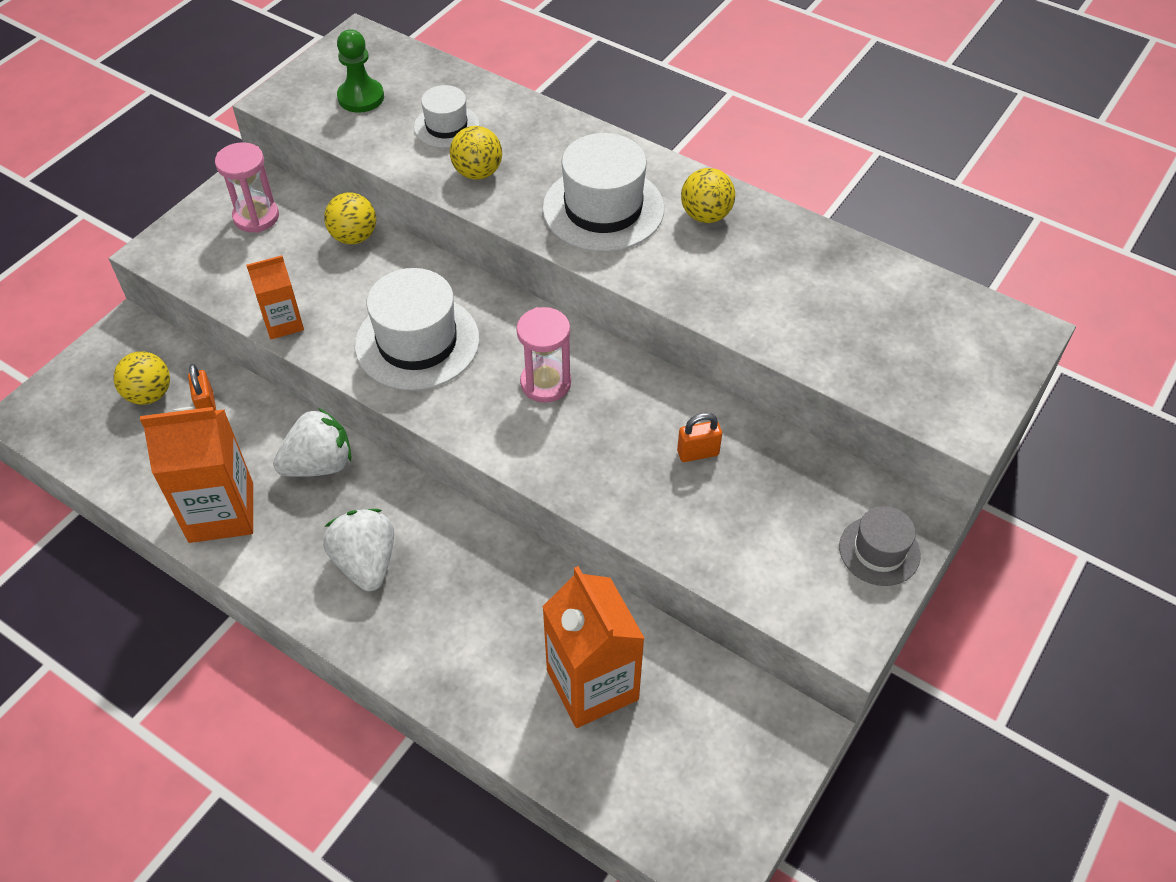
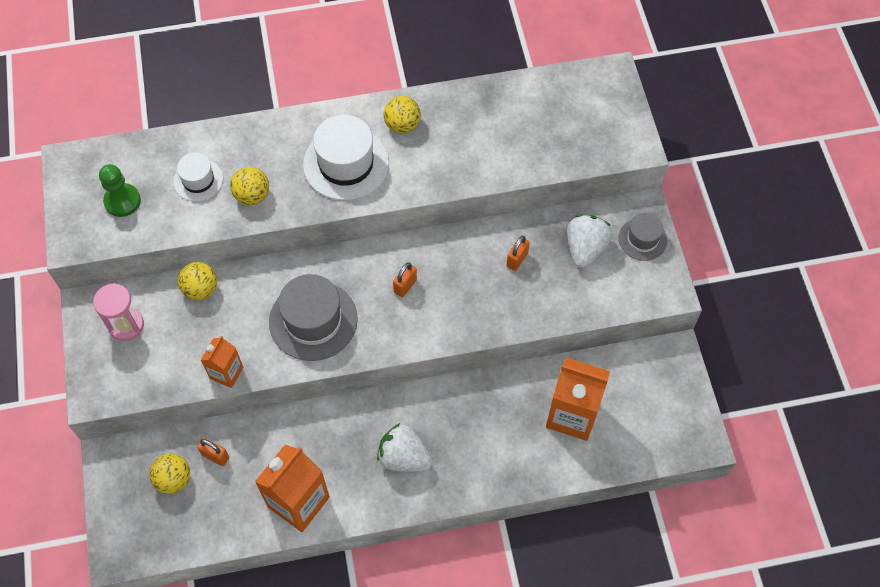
camera: 45 degrees left, 10 degrees up
white strawberry [273,408,351,477] -> white strawberry moved to [567,215,612,268]
white hat [355,268,480,390] -> grey hat [269,274,358,361]
pink hourglass [516,307,571,403] -> orange padlock [393,262,417,297]

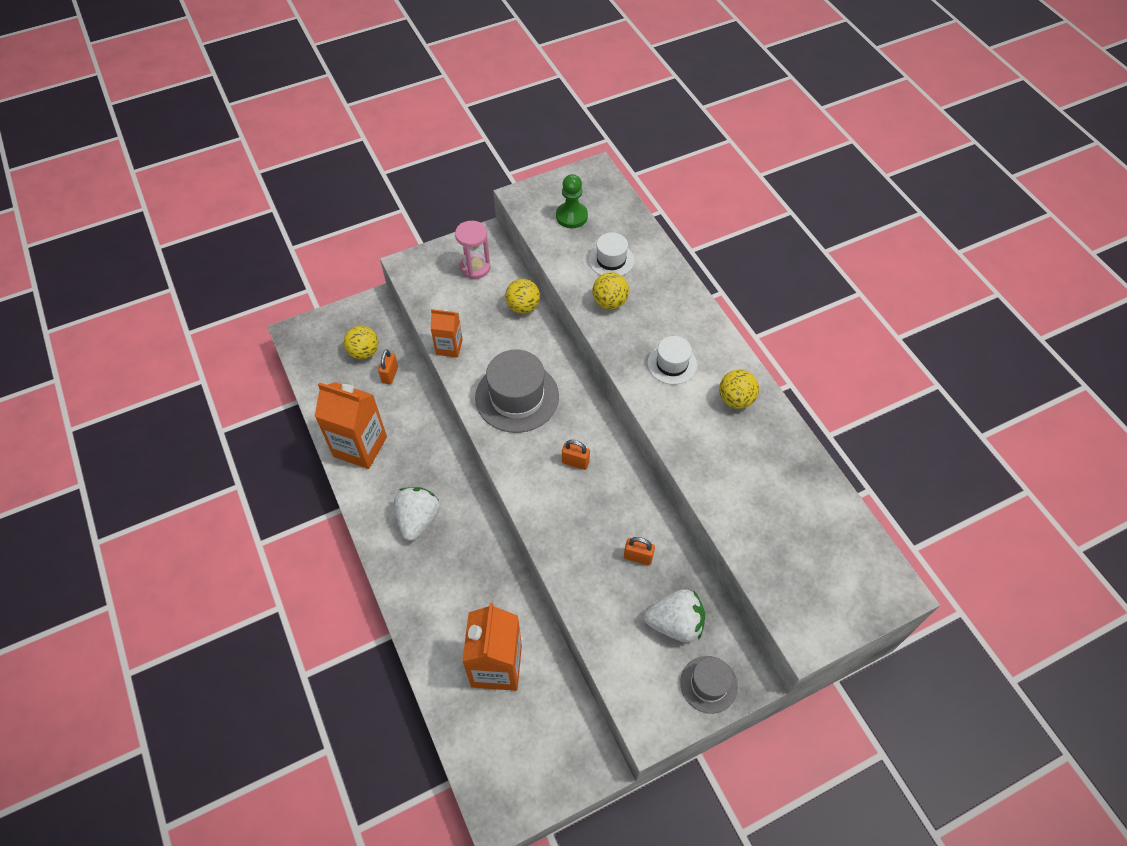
camera: 75 degrees right, 5 degrees down
white hat [303,115,389,201] -> white hat [647,336,697,385], size x0.57

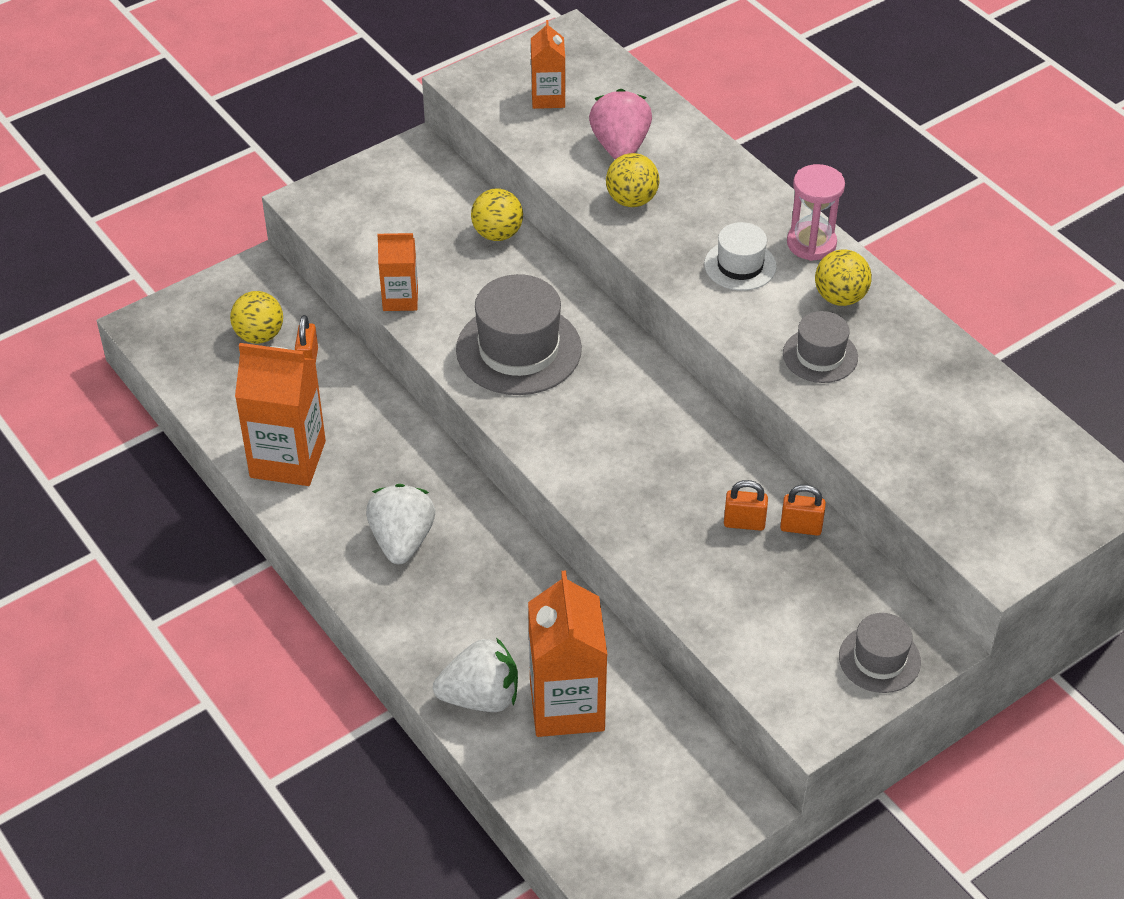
camera: 10 degrees left, 10 degrees down
pink hourglass [455,221,490,279] -> pink hourglass moved to [787,164,845,261]
green pawn [556,174,588,228] -> orange carton [531,20,565,109]
orange padlock [562,440,590,470] -> orange padlock moved to [780,485,826,536]
white hat [588,233,634,276] -> pink strawberry [589,89,652,159]
white strawberry [644,589,705,642] -> white strawberry moved to [433,638,518,712]
none -> grey hat [783,311,858,383]

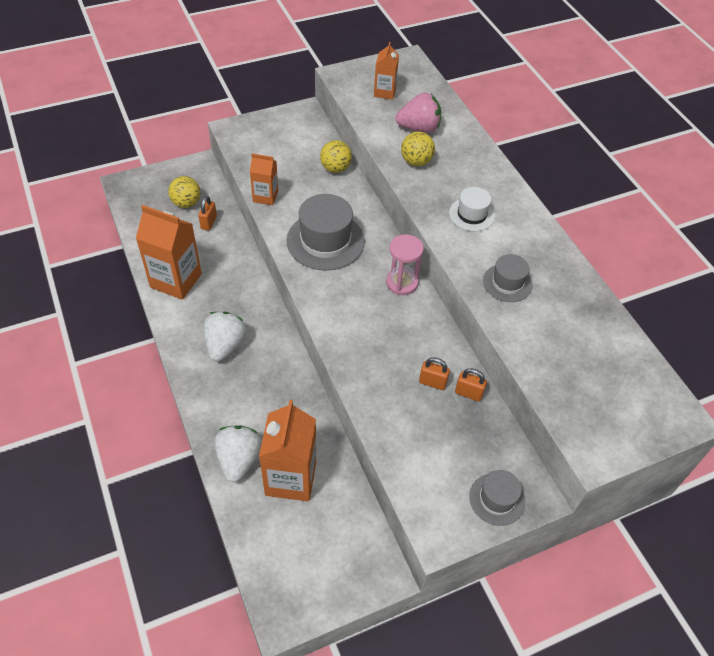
camera: 10 degrees right, 5 degrees up
white strawberry [433,638,518,712] -> white strawberry turned 90 degrees counterclockwise [214,425,262,482]
pink strawberry [589,89,652,159] -> pink strawberry turned 75 degrees clockwise [395,93,441,133]
pink hourglass [787,164,845,261] -> pink hourglass moved to [386,234,424,295]
yellow ball [815,249,872,306] -> none

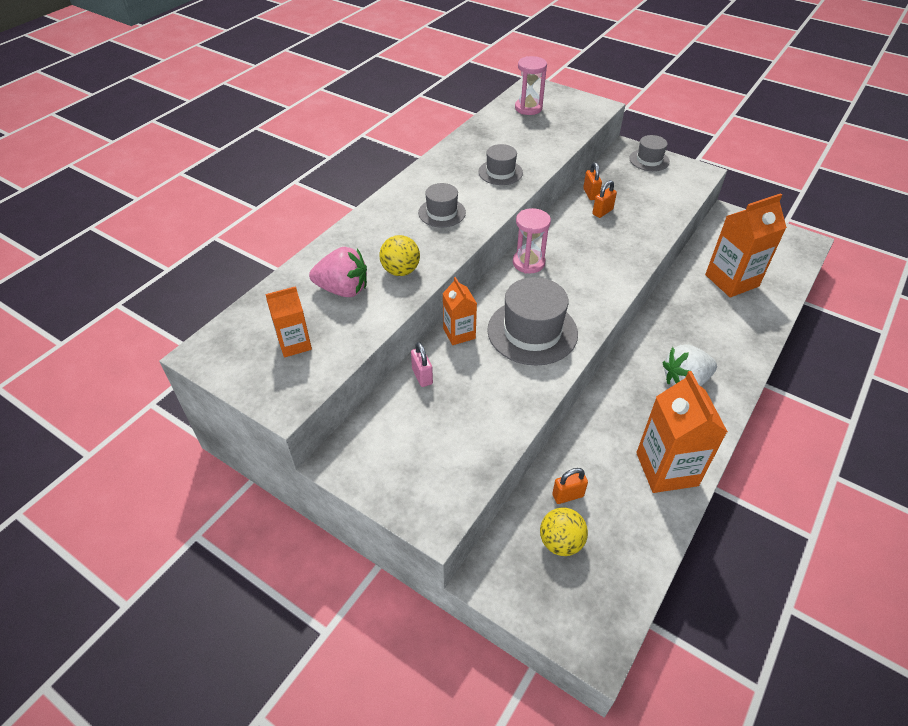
camera: 120 degrees left, 5 degrees down
white strawberry [214,425,262,482] -> none
orange carton [250,153,278,205] -> orange carton moved to [443,277,477,345]
yellow ball [320,140,352,173] -> pink padlock [411,342,433,387]
pink strawberry [395,93,441,133] -> pink strawberry turned 135 degrees clockwise [309,247,367,297]
orange padlock [419,357,450,390] -> orange padlock turned 60 degrees clockwise [592,180,617,218]
white hat [449,187,495,231] -> grey hat [418,183,466,227]
none -> pink hourglass [515,56,547,115]

